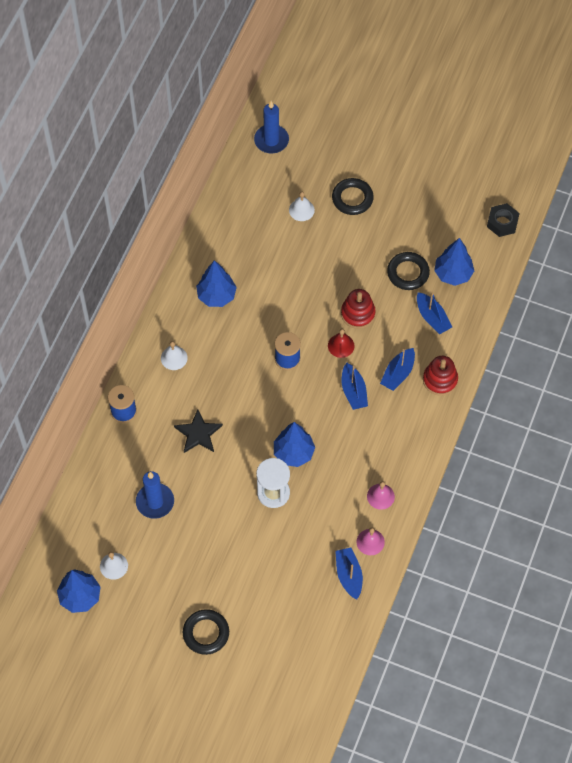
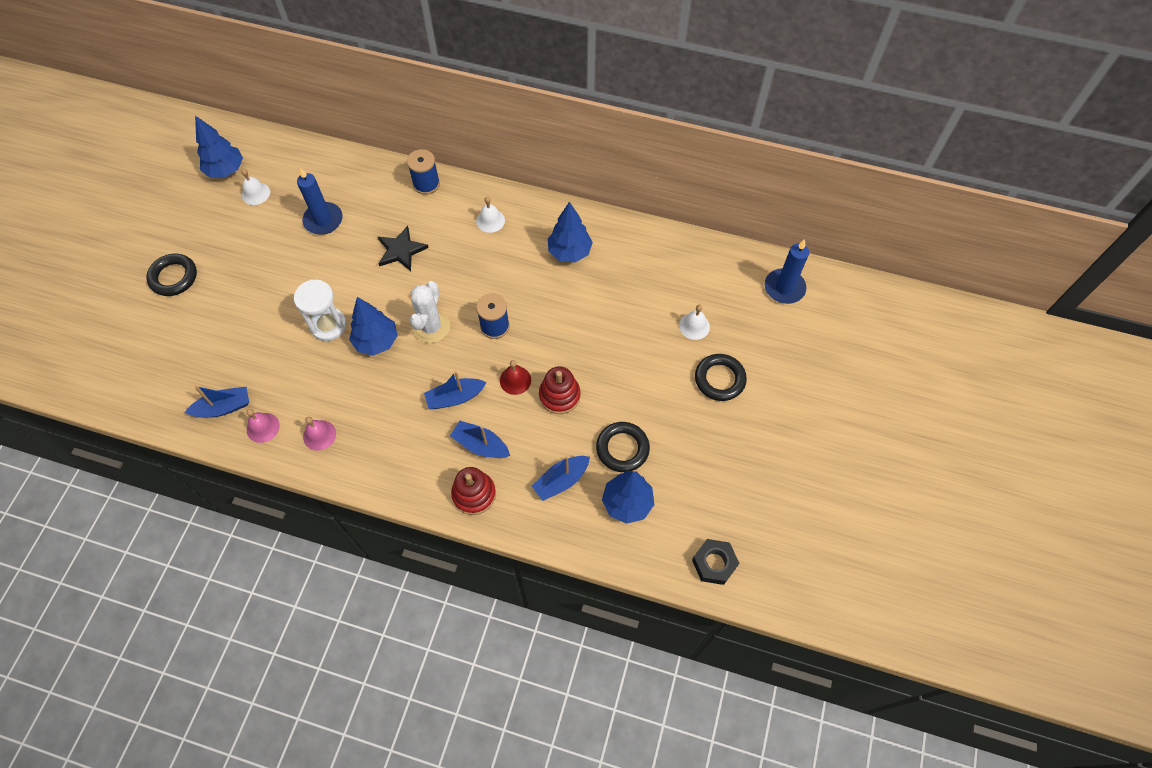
camera: 85 degrees right, 0 degrees up
none -> white cactus [410,281,450,343]

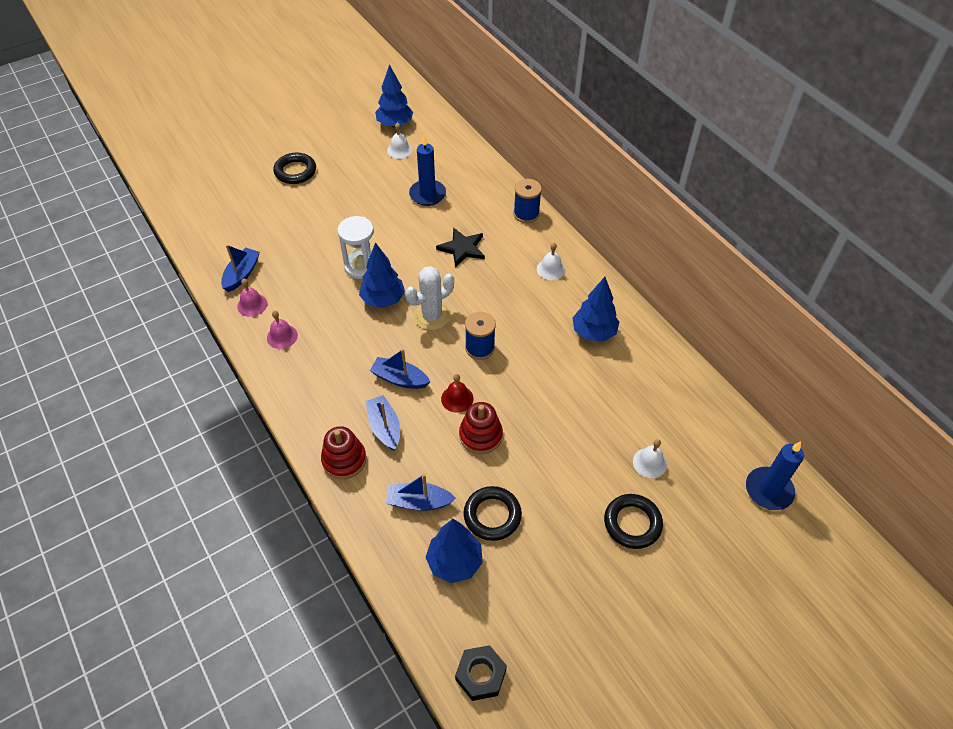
camera: 40 degrees right, 10 degrees down
blue boat [185,386,249,418] -> blue boat turned 90 degrees counterclockwise [221,245,260,292]

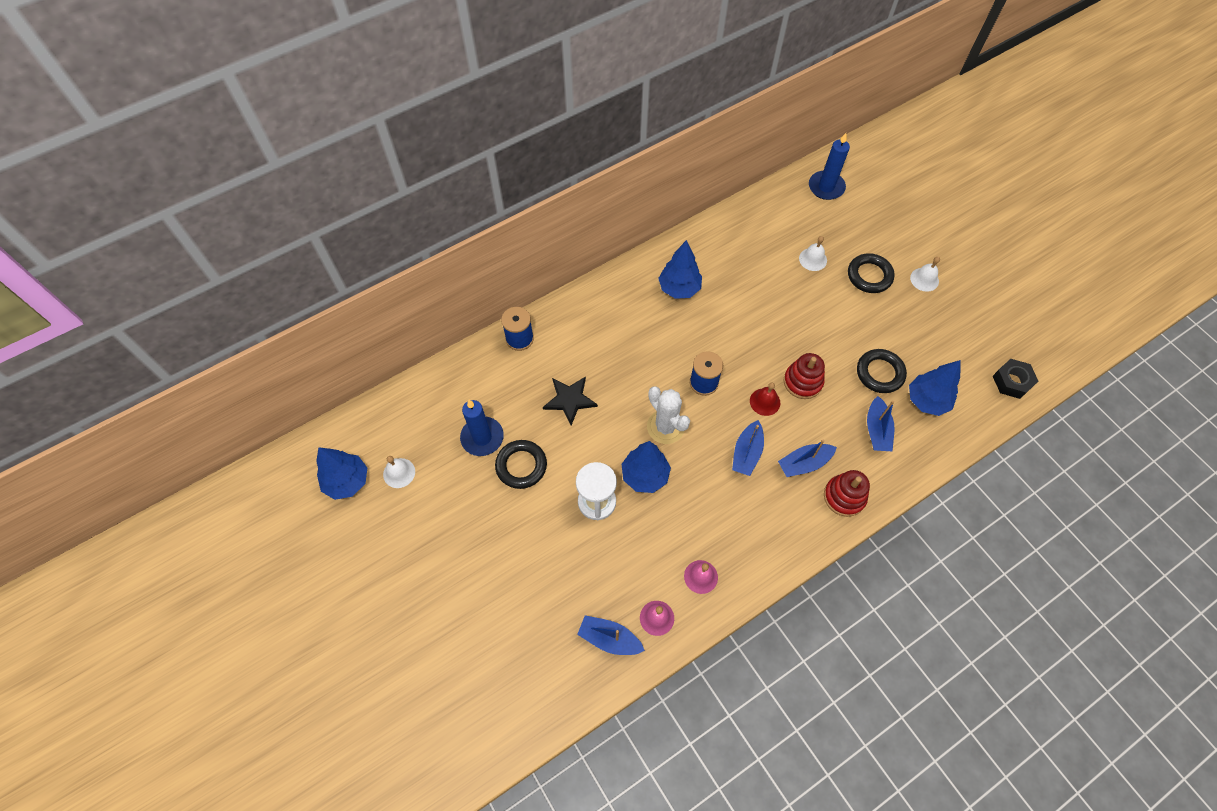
camera: 90 degrees left, 10 degrees up
black ring [273,153,316,184] -> black ring moved to [495,440,547,489]
white bell [537,243,565,280] -> white bell moved to [910,257,940,292]

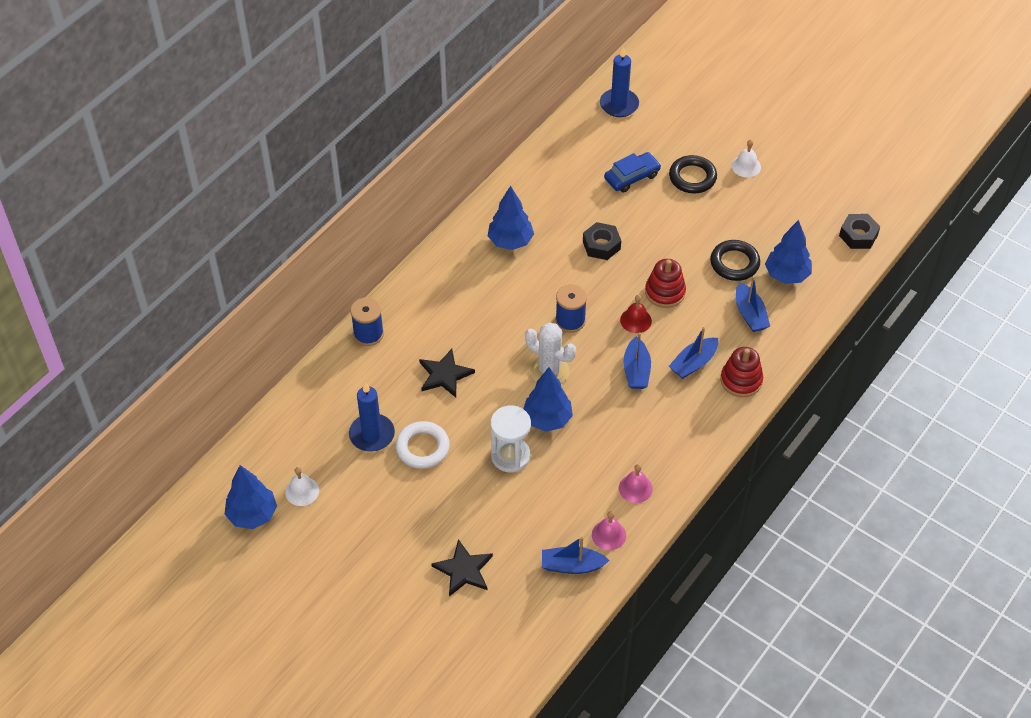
camera: 20 degrees left, 10 degrees down
black ring [495,440,547,489] -> white ring [396,421,450,469]
white bell [799,236,827,271] -> blue car [604,152,661,193]
none -> black star [431,539,493,597]
none -> black nut [583,222,621,260]

